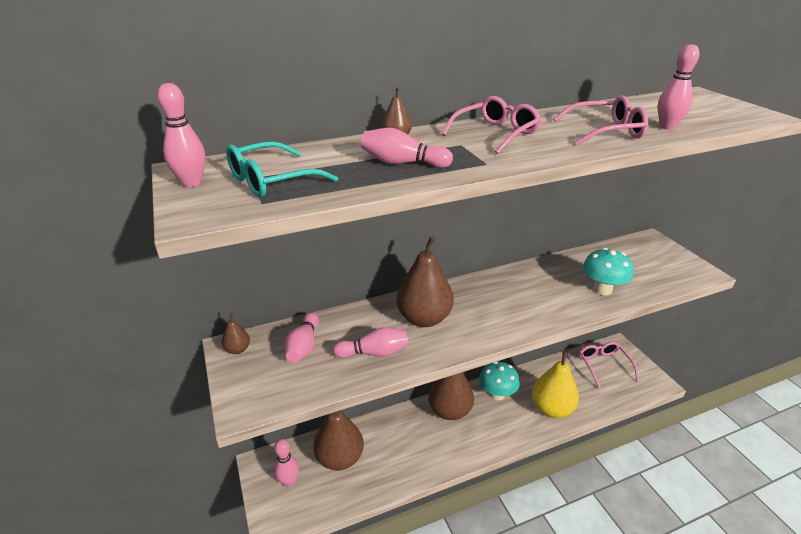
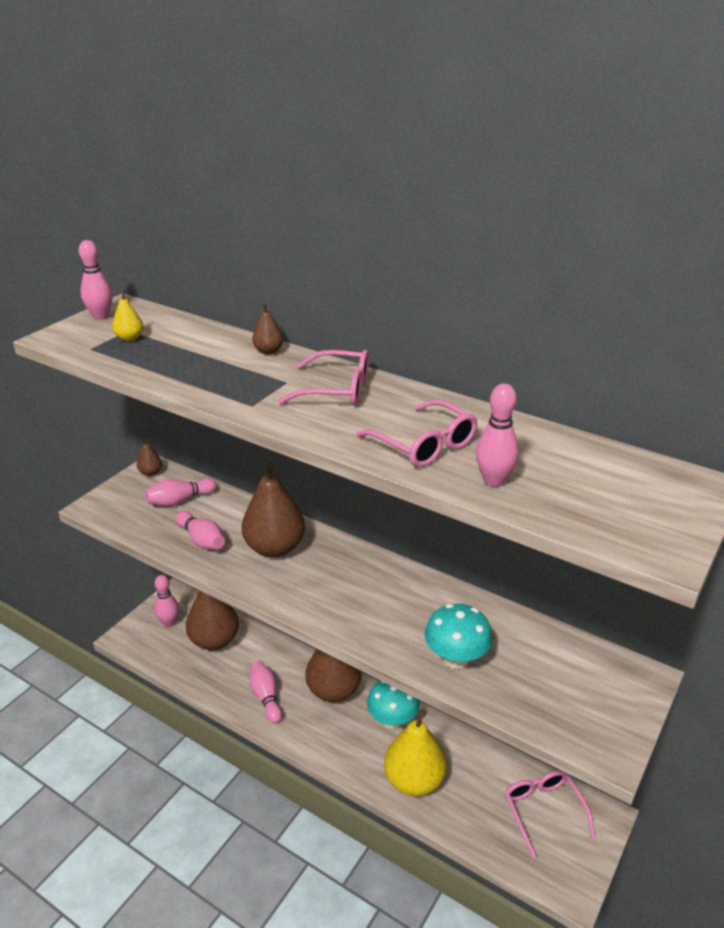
camera: 55 degrees right, 0 degrees up
turquoise glasses [226,141,338,197] -> yellow pear [112,290,143,341]
pink bowling pin [361,128,453,168] -> pink bowling pin moved to [249,661,282,724]
pink glasses [579,342,639,388] -> pink glasses turned 60 degrees counterclockwise [505,771,596,858]

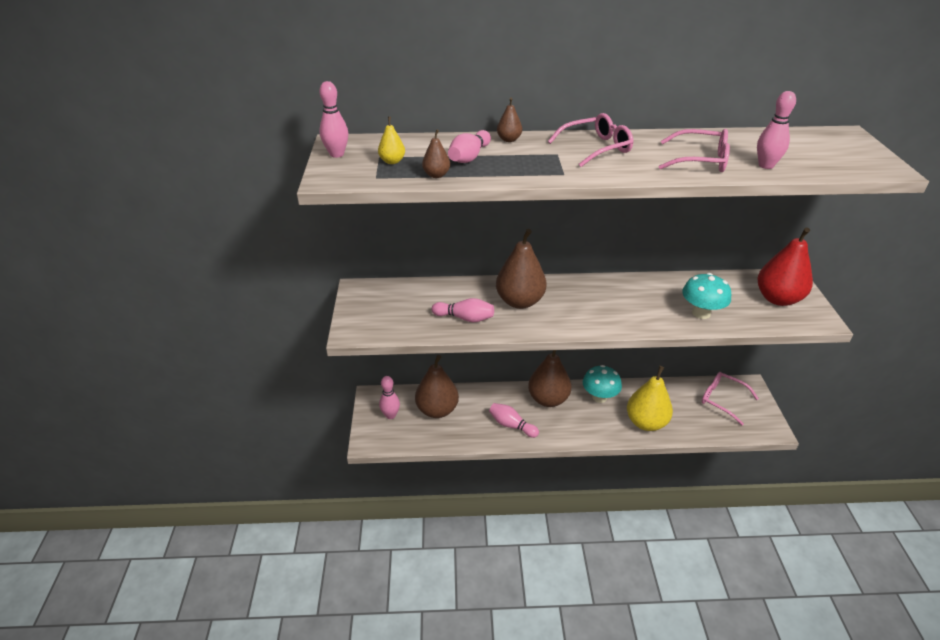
camera: 35 degrees left, 5 degrees up
brown pear [137,438,162,476] -> brown pear moved to [422,129,450,178]
pink bowling pin [145,479,217,506] -> pink bowling pin moved to [448,130,491,163]
none -> red pear [757,227,813,306]

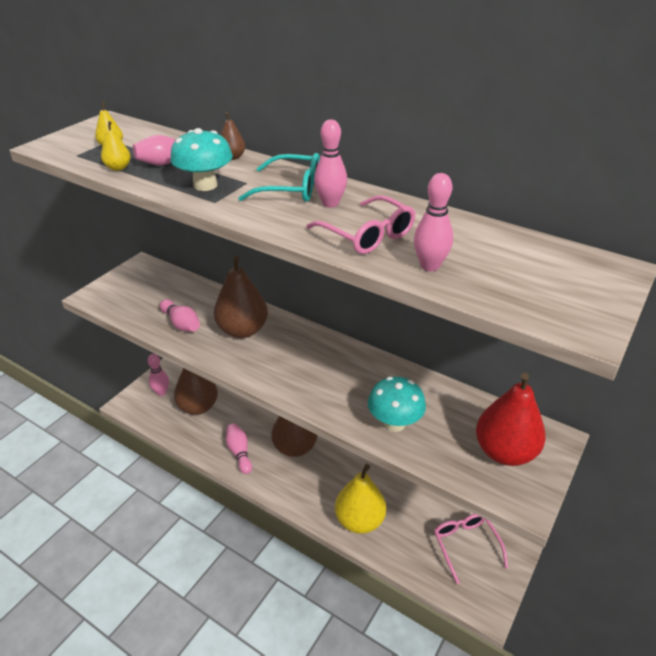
camera: 35 degrees right, 0 degrees up
pink bowling pin [319,81,348,158] -> pink bowling pin moved to [314,119,347,208]
brown pear [422,129,450,178] -> yellow pear [101,121,131,171]
pink glasses [548,113,633,167] -> turquoise glasses [239,153,320,202]
turquoise mushroom [583,365,622,403] -> turquoise mushroom moved to [170,128,233,191]

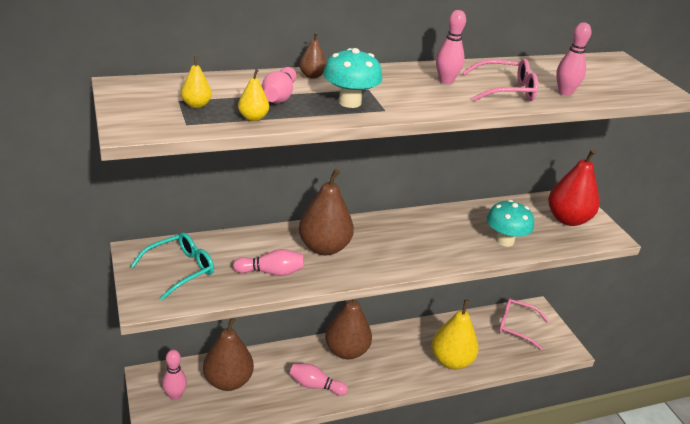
camera: 55 degrees left, 5 degrees down
turquoise glasses [239,153,320,202] -> turquoise glasses moved to [130,232,214,300]

